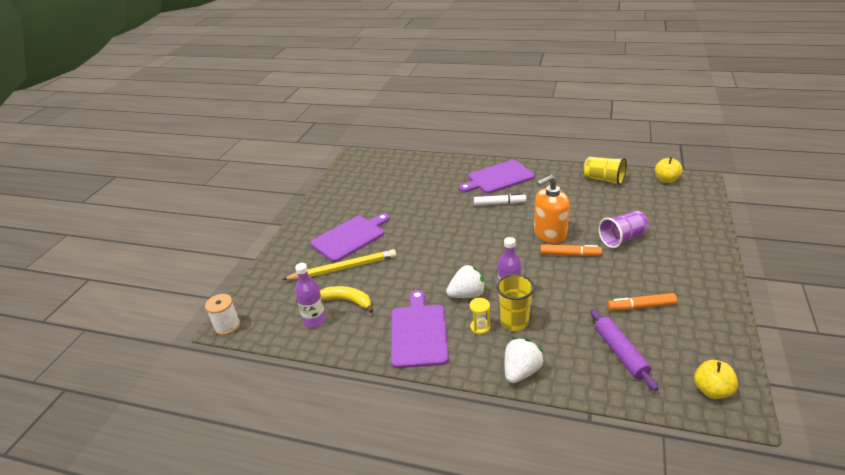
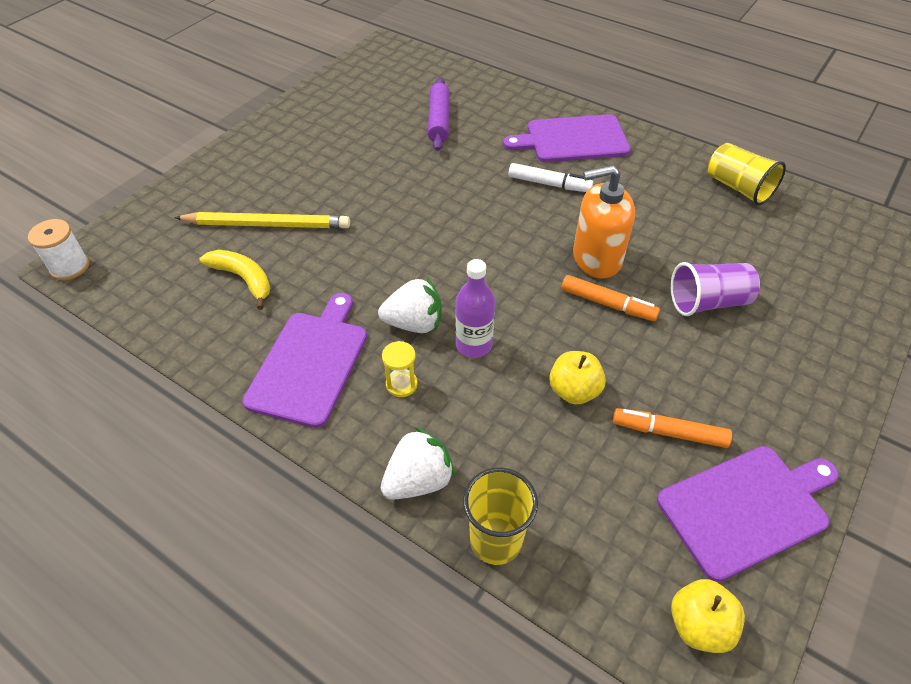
camera: 15 degrees right, 15 degrees up
purple bottle [295,263,326,328] -> none
purple cutting board [310,213,390,262] -> purple cutting board moved to [657,446,839,582]
yellow cup [496,274,535,331] -> yellow cup moved to [463,467,538,565]
purple rolling pin [590,309,659,391] -> purple rolling pin moved to [428,77,450,151]
yellow apple [655,157,683,183] -> yellow apple moved to [549,351,606,404]

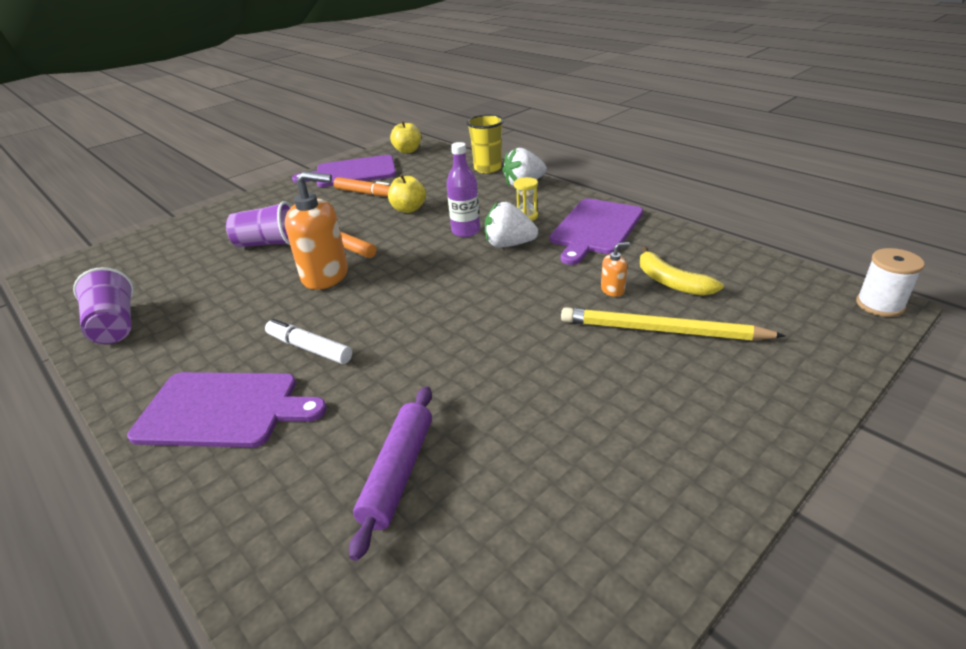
camera: 165 degrees left, 15 degrees down
yellow cup [708,143,786,206] -> purple cup [73,267,134,344]
none -> orange soap dispenser [601,242,630,297]

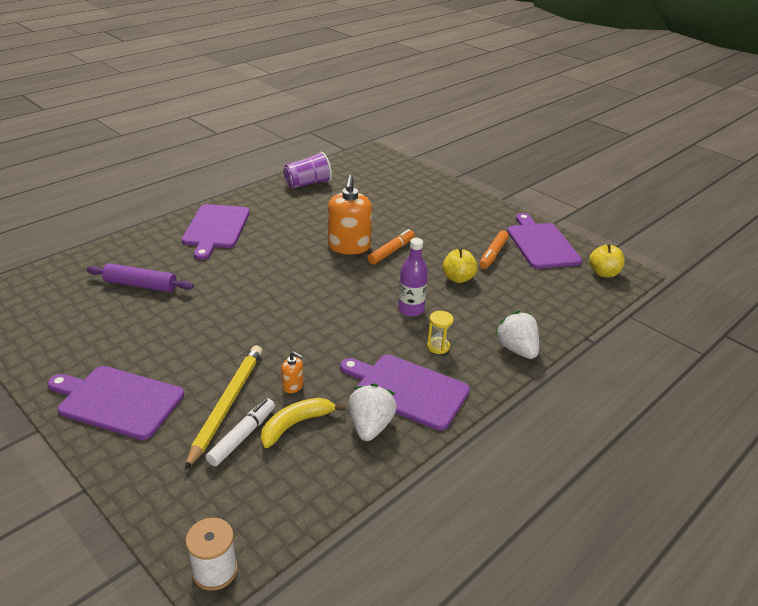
camera: 85 degrees right, 0 degrees up
purple cup [226,201,292,247] -> none
white marker [265,319,352,364] -> white marker moved to [206,398,275,466]
yellow cup [466,115,504,173] -> none
white strawberry [485,202,538,248] -> white strawberry moved to [349,383,397,441]
orange soap dispenser [601,242,630,297] -> orange soap dispenser turned 45 degrees counterclockwise [281,351,304,393]
none -> purple cutting board [48,366,184,440]

